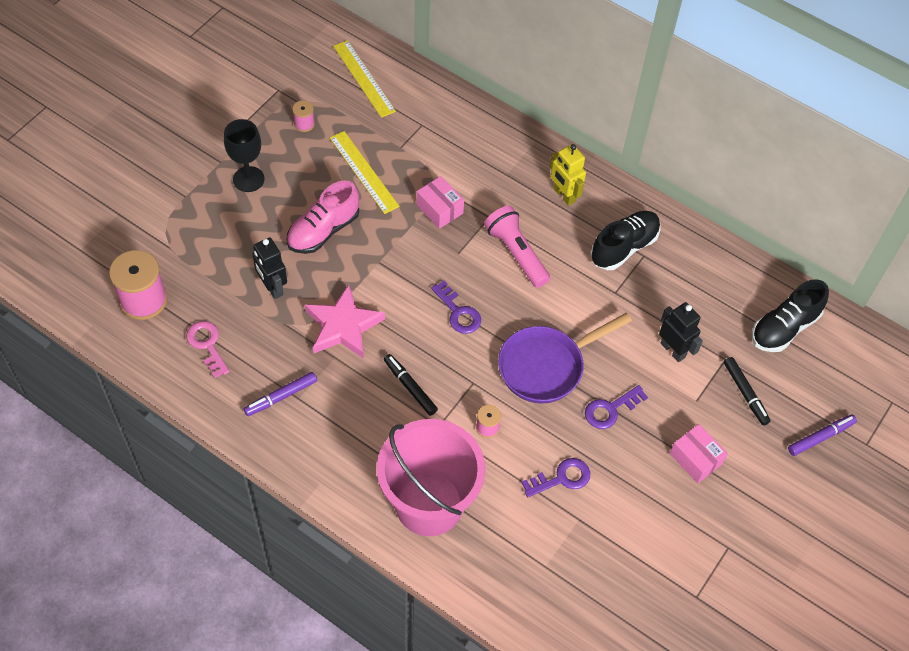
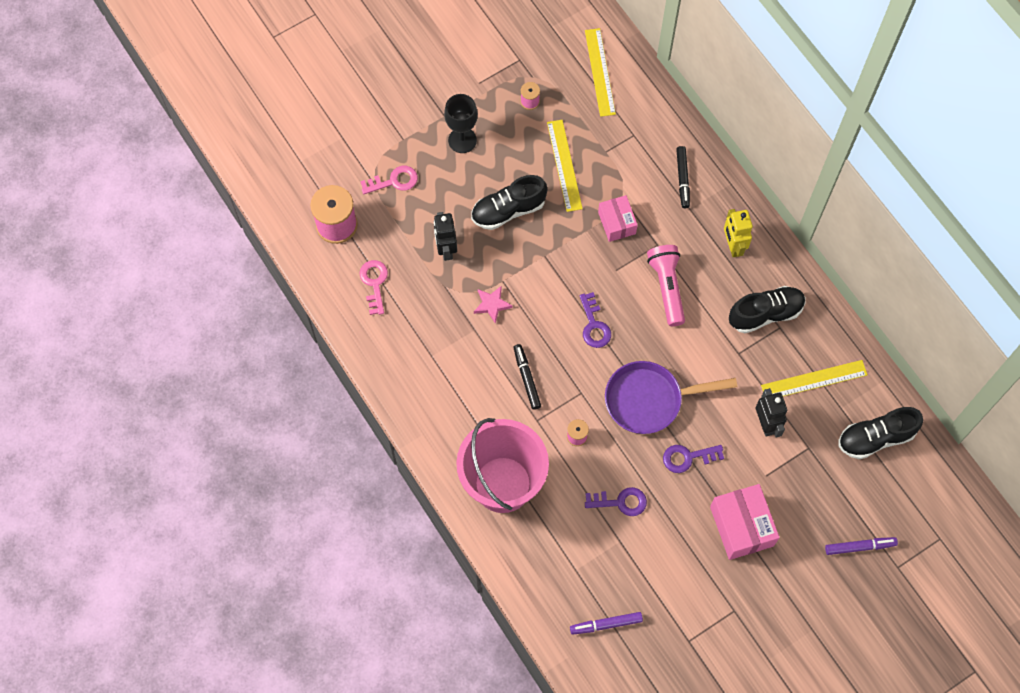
camera: 25 degrees right, 10 degrees up
purple marker [244,372,317,416] -> purple marker moved to [570,612,643,635]
pink shoe [286,180,359,254] -> black shoe [471,175,547,230]
pink star [305,284,385,359] -> pink star [474,286,513,324], size x0.55
pink box [670,424,728,483] -> pink box [710,484,780,560], size x1.55
black marker [724,357,770,426] -> black marker moved to [676,146,690,208]
none -> pink key [360,166,418,194]
none -> yellow ruler [761,360,868,396]

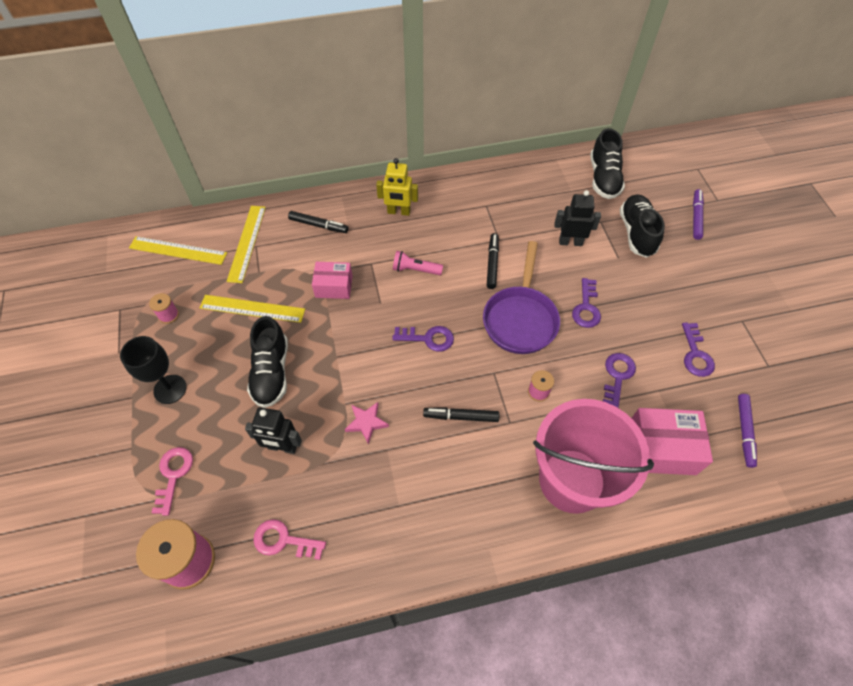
camera: 70 degrees left, 10 degrees down
pink flashlight [647,245,685,326] -> pink flashlight [393,251,443,275], size x0.64
pink box [710,484,780,560] -> pink box moved to [632,408,713,475]
black shoe [729,286,806,333] -> black shoe moved to [620,194,665,258]
yellow ruler [761,360,868,396] -> yellow ruler moved to [227,206,266,283]
none -> black marker [487,233,499,289]
none -> purple key [682,322,715,377]

